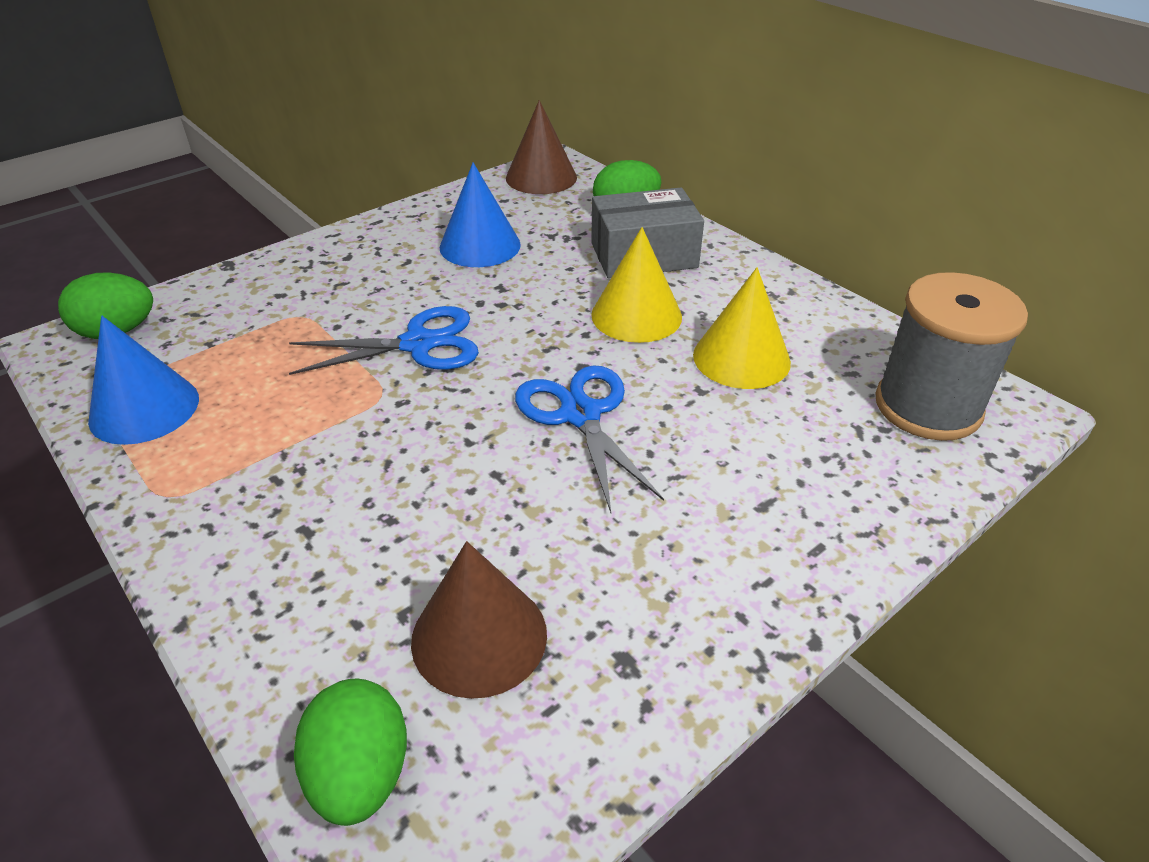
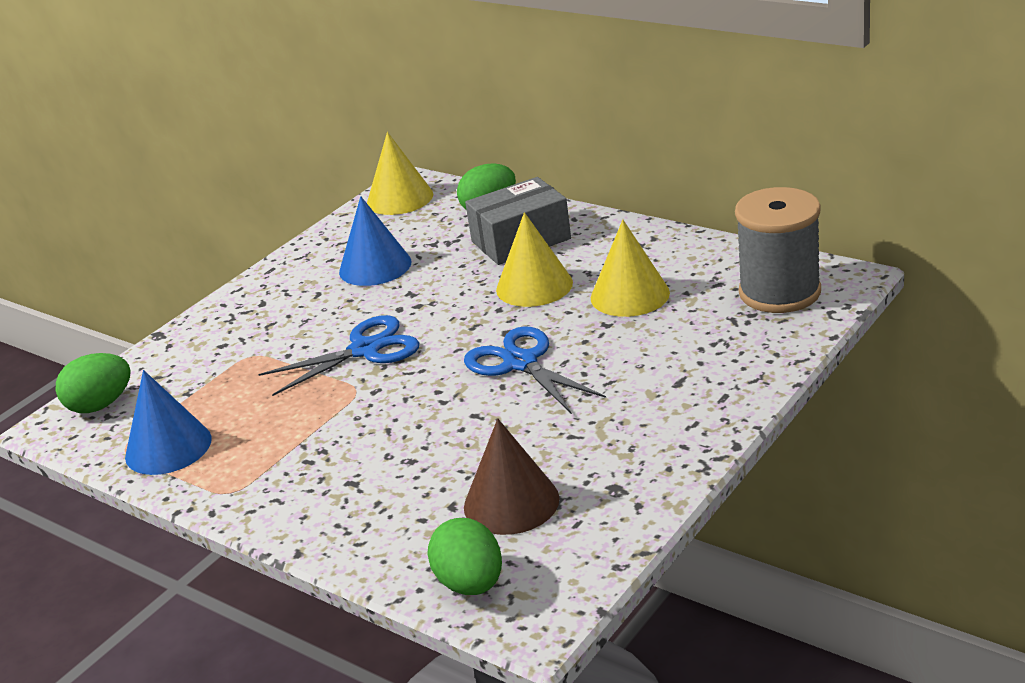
camera: 10 degrees left, 10 degrees down
brown cone [506,100,577,194] -> yellow cone [367,132,433,215]

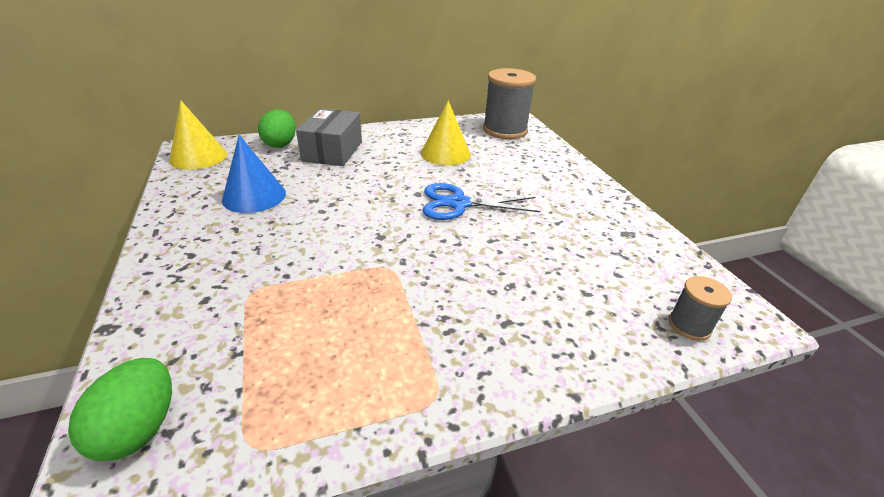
camera: 60 degrees left, 5 degrees up
blue cone [125,370,212,475] -> none
blue scissors [258,315,419,396] -> none
green egg [427,518,502,595] -> grey spool [668,276,732,341]
brown cone [464,419,559,535] -> none
yellow cone [496,212,573,307] -> none

